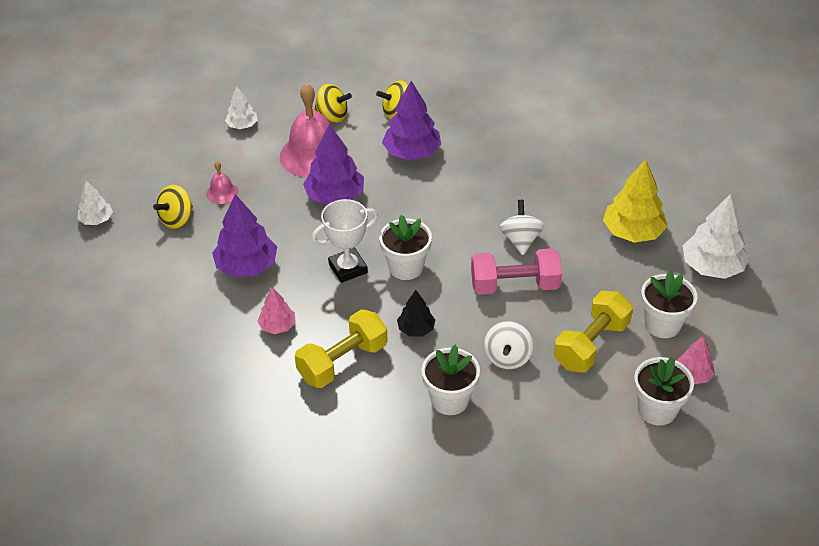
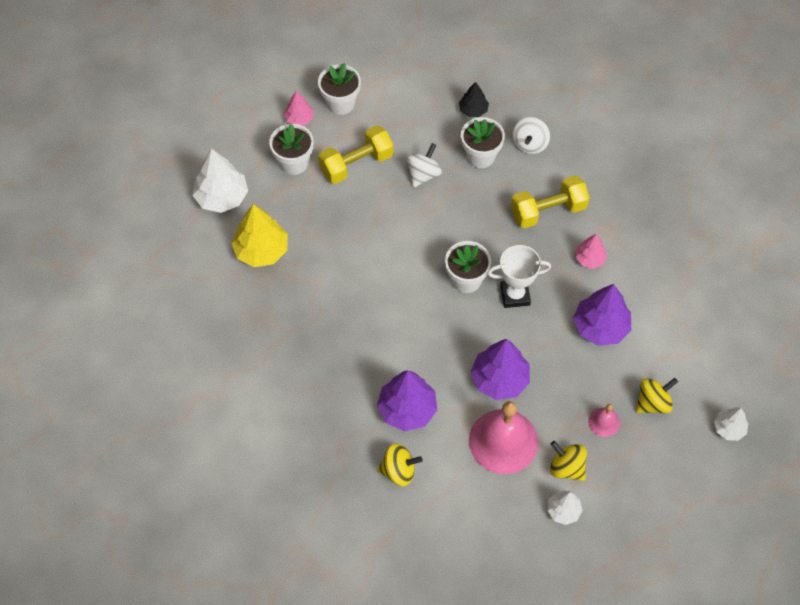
camera: 160 degrees left, 15 degrees up
yellow spinning top [314,84,352,122] -> yellow spinning top moved to [550,441,587,481]
black tree [397,290,435,336] -> black tree moved to [459,82,489,117]
pink dumbbell [471,248,562,295] -> none
white spinning top [499,200,544,255] -> white spinning top moved to [512,117,550,154]

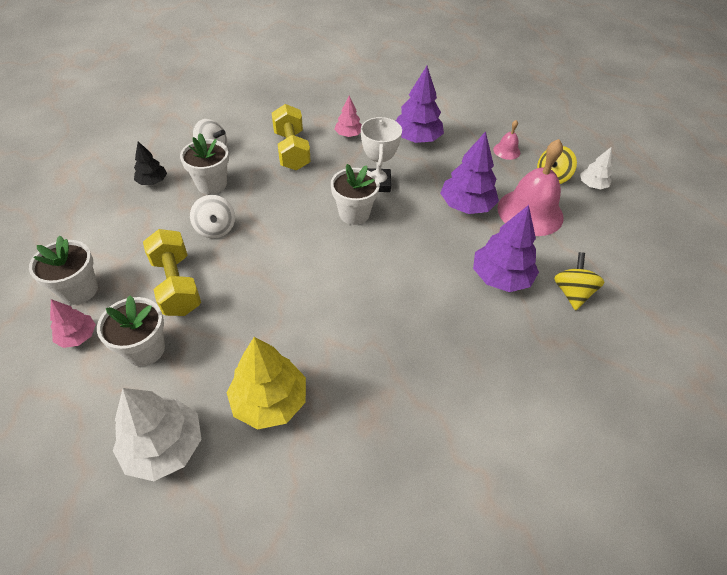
camera: 85 degrees left, 10 degrees down
white spinning top [407,143,442,188] -> white spinning top turned 150 degrees counterclockwise [190,195,235,238]
yellow spinning top [636,378,678,413] -> none
white tree [714,407,748,441] -> none

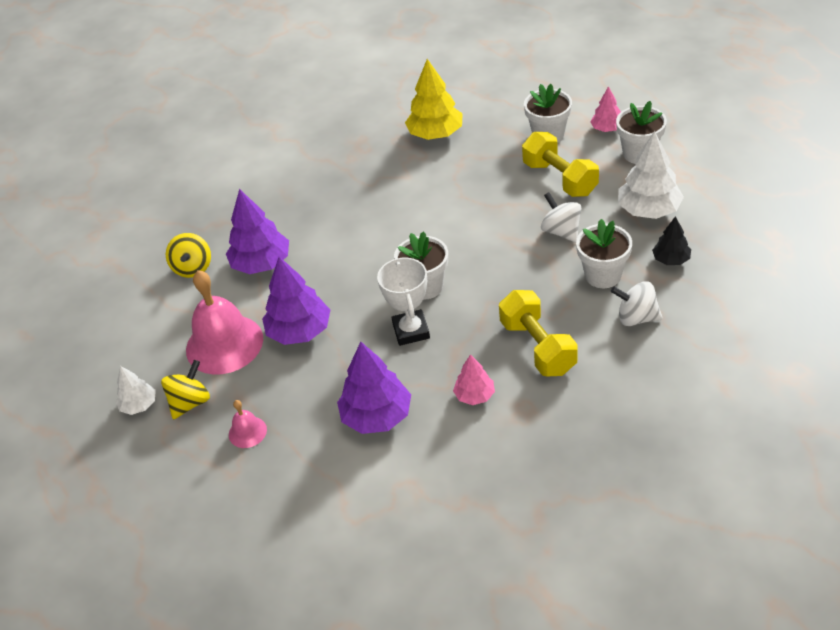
camera: 175 degrees right, 5 degrees down
white tree [113,388,201,481] -> white tree moved to [618,131,684,219]

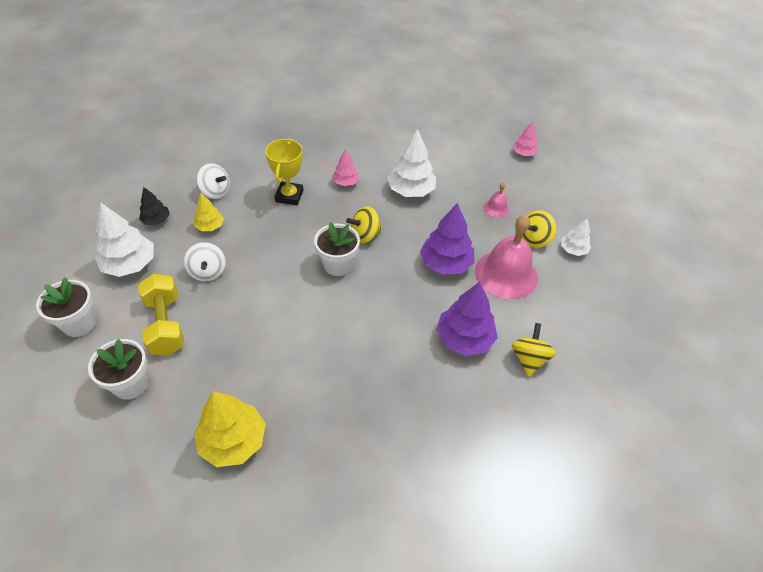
camera: 170 degrees left, 5 degrees up
purple tree [337,342,411,434] -> white tree [387,129,436,197]
white trophy [377,257,430,346] -> yellow spinning top [346,206,382,243]
yellow dumbbell [499,290,578,377] -> yellow trophy [265,139,303,205]
white flower pot [576,219,632,288] -> yellow tree [194,194,224,231]
pink tree [590,86,621,132] -> pink tree moved to [513,121,538,156]

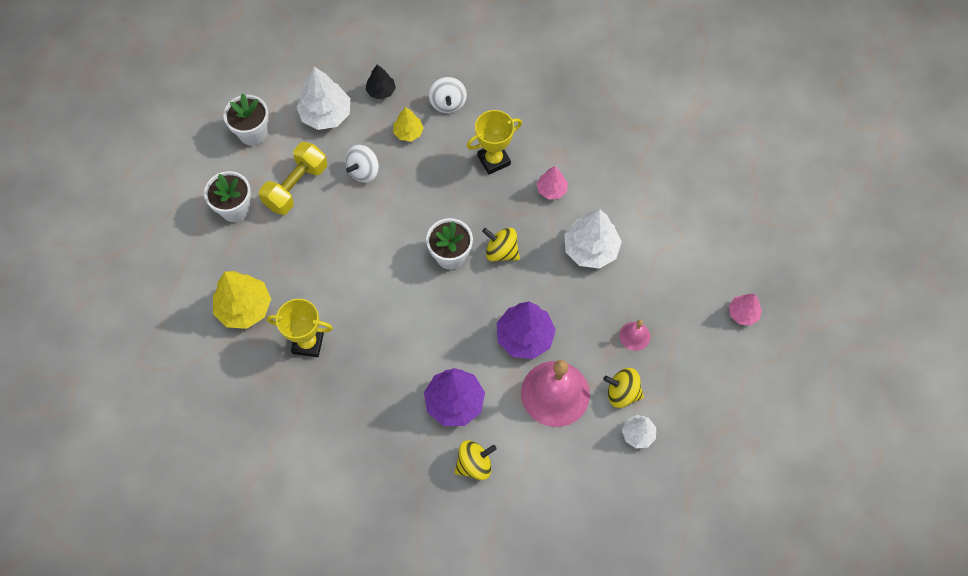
camera: 55 degrees right, 15 degrees up
none -> yellow trophy [267,299,333,357]

